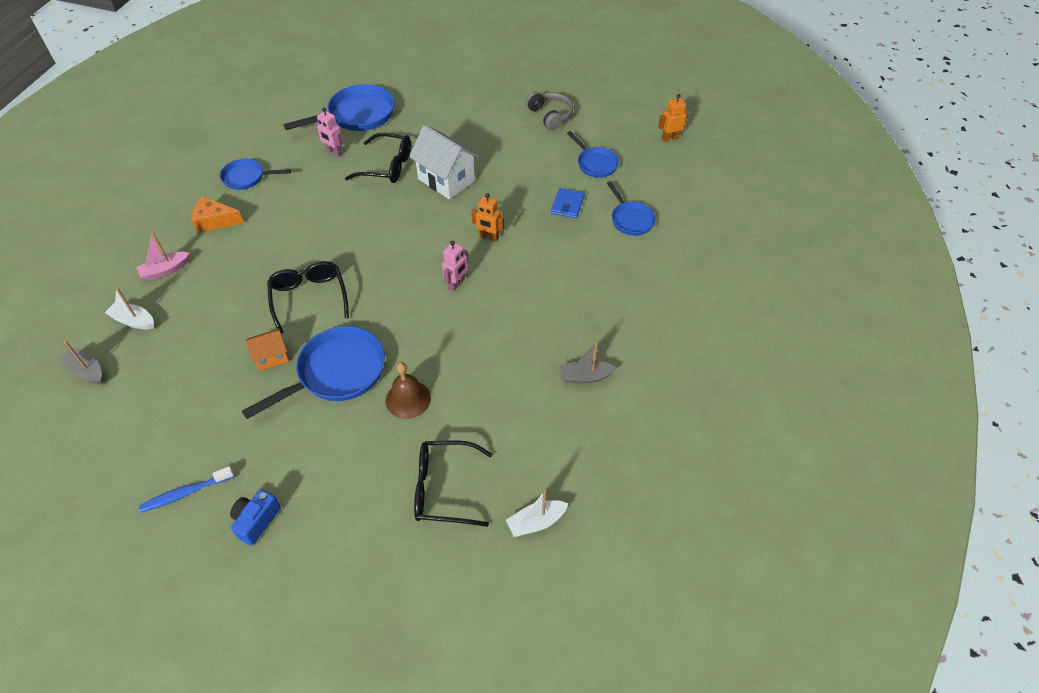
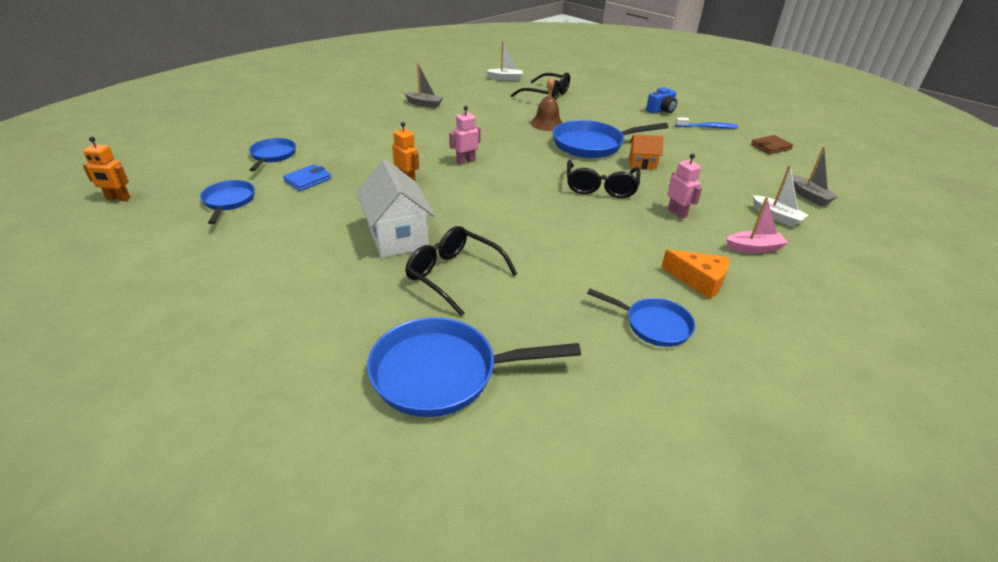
camera: 155 degrees left, 15 degrees down
pink robot [315,107,343,157] -> pink robot moved to [667,154,702,219]
grey headphones [526,91,573,130] -> none
none -> brown wallet [751,135,793,154]

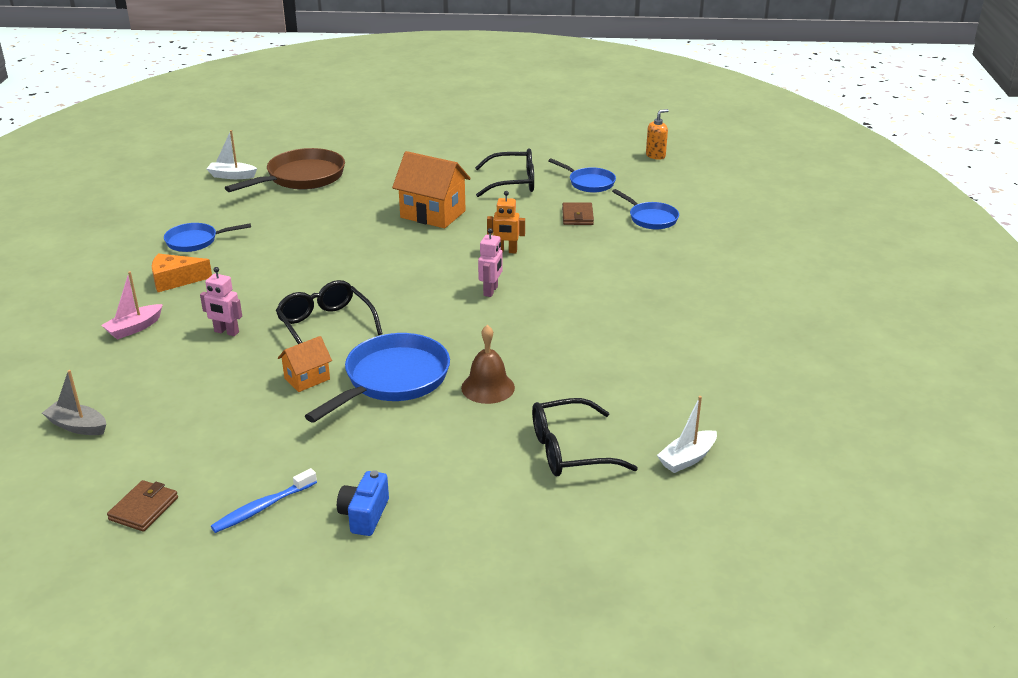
camera: 140 degrees right, 5 degrees down
orange robot [83,137,131,202] -> orange soap dispenser [646,109,669,160]
blue wallet [283,164,331,191] -> brown wallet [562,202,594,225]
white house [357,159,435,258] -> orange house [392,151,471,228]
blue pan [367,317,581,417] -> brown pan [225,148,345,192]
grey boat [404,63,443,108] -> none
black glasses [405,226,517,316] -> black glasses moved to [475,148,534,197]
white boat [753,165,809,227] -> white boat moved to [207,130,257,179]

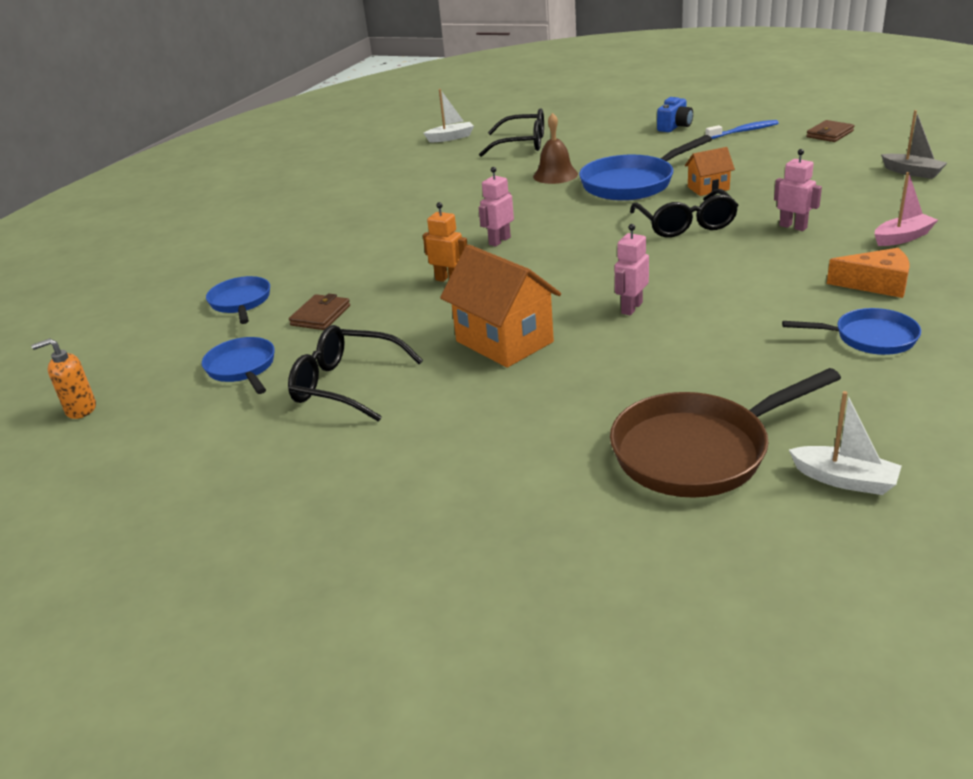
camera: 155 degrees left, 0 degrees up
none -> pink robot [615,224,649,315]

